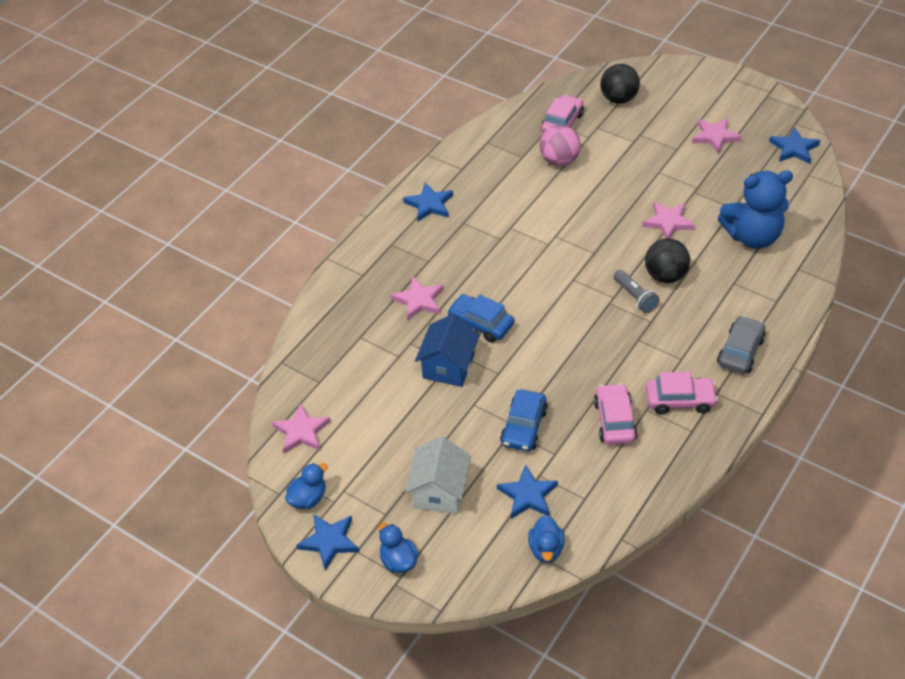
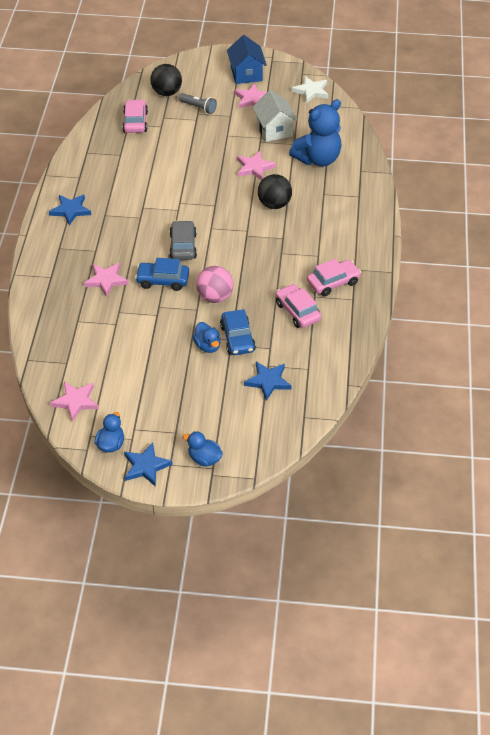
camera: 30 degrees left, 0 degrees up
white house [405,437,471,514] -> white house moved to [253,90,298,142]
blue house [415,314,480,387] -> blue house moved to [227,35,267,84]
blue duck [528,515,564,563] -> blue duck moved to [192,322,221,353]
pink ball [540,125,581,166] -> pink ball moved to [196,266,233,303]
grey flashlight [613,270,659,313] -> grey flashlight moved to [179,93,217,114]
grey car [717,316,766,374] -> grey car moved to [169,220,197,260]
blue star [769,127,820,164] -> white star [292,76,329,103]

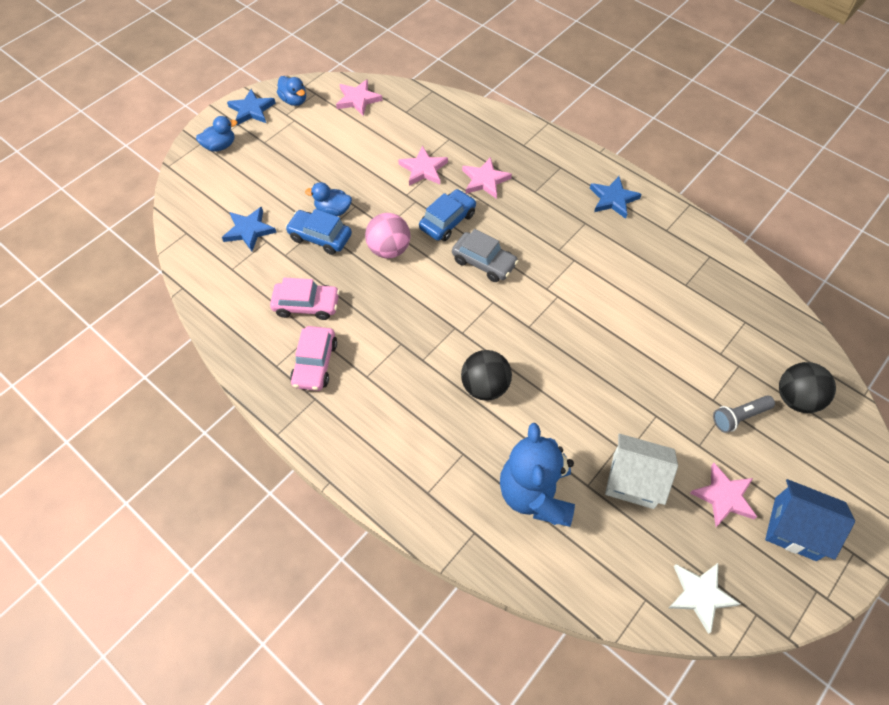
camera: 125 degrees right, 10 degrees up
pink car [122,99,148,133] -> none
pink star [237,151,276,181] -> pink star moved to [398,146,448,186]

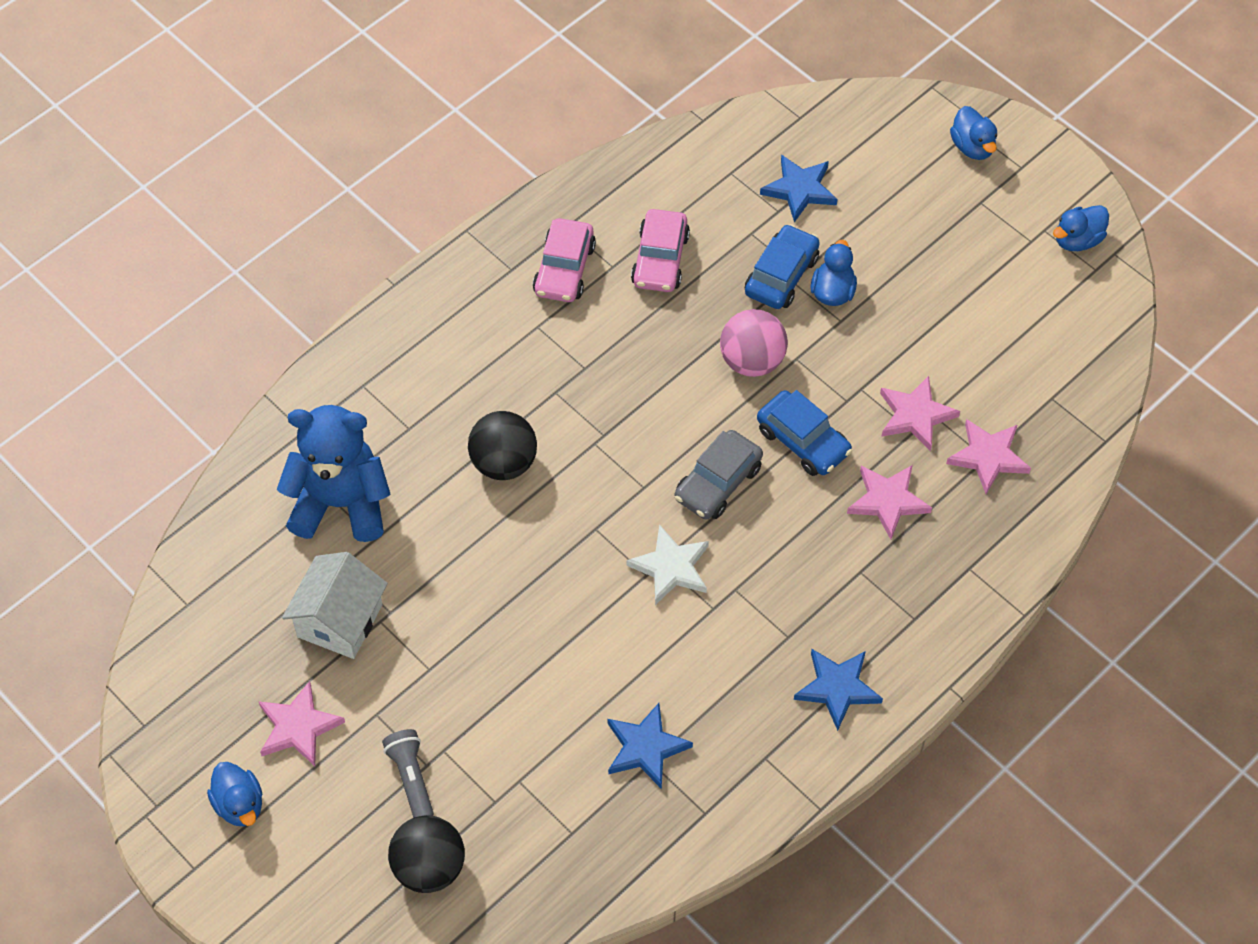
camera: 95 degrees right, 0 degrees up
blue star [227,89,275,125] -> blue star moved to [607,703,693,789]
pink car [290,326,337,391] -> pink car turned 90 degrees counterclockwise [533,218,596,302]
pink star [336,79,383,116] -> pink star moved to [946,419,1031,494]
white star [669,563,740,634] -> white star moved to [626,524,709,605]
blue house [765,479,855,561] -> blue duck [207,762,262,826]

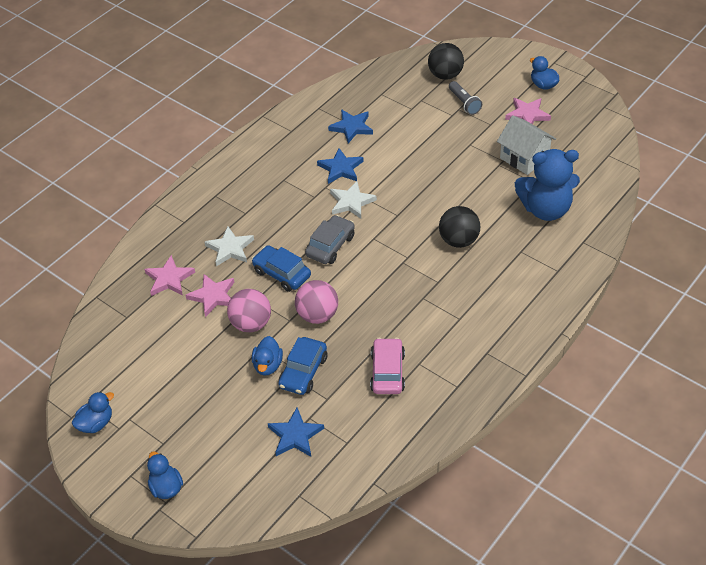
camera: 175 degrees right, 10 degrees down
white house [282,552,388,659] -> white house turned 60 degrees counterclockwise [497,115,556,175]
pink car [533,218,596,302] -> none
blue star [794,649,883,731] -> blue star moved to [317,148,364,184]
pink star [847,465,932,539] -> white star [204,226,254,266]
none -> pink ball [227,289,271,332]

